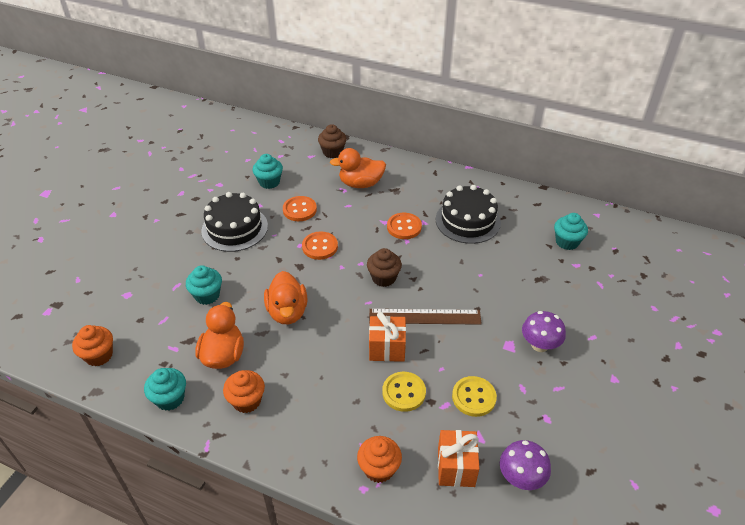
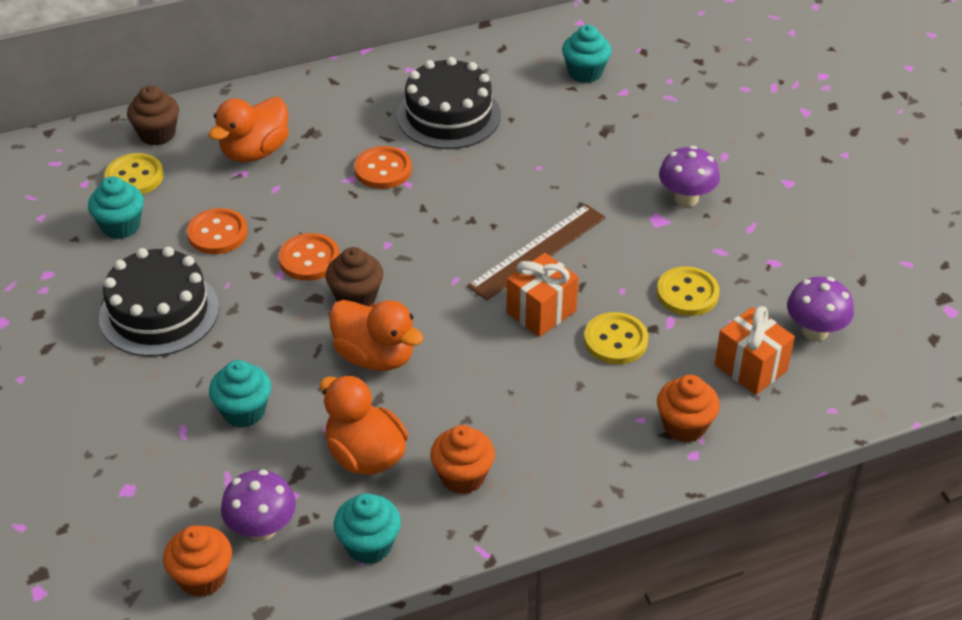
camera: 45 degrees left, 0 degrees up
brown cupcake [367,248,402,287] -> brown cupcake moved to [325,247,383,306]
none -> yellow button [104,153,164,195]
none -> purple mushroom [221,469,296,541]

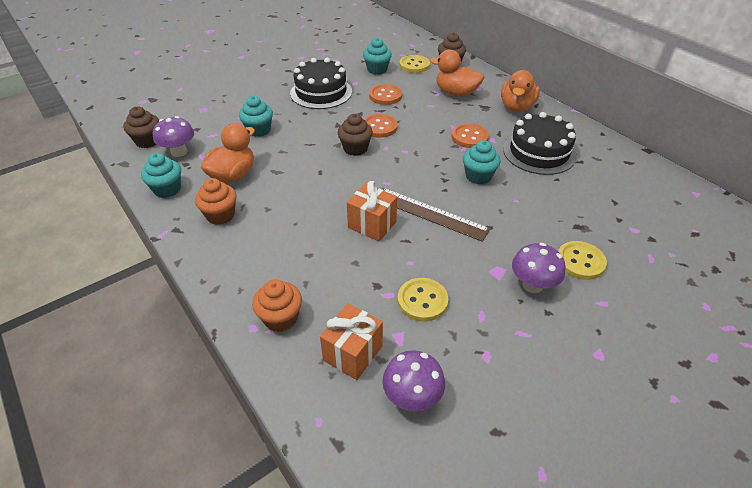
camera: 75 degrees right, 0 degrees up
orange cupcake [163,525,232,597] -> brown cupcake [123,107,159,148]
orange duck [329,300,423,371] -> orange duck moved to [501,70,540,112]
turquoise cupcake [562,25,611,83] -> turquoise cupcake moved to [463,140,500,184]
yellow button [584,312,648,364] -> yellow button moved to [558,241,607,280]

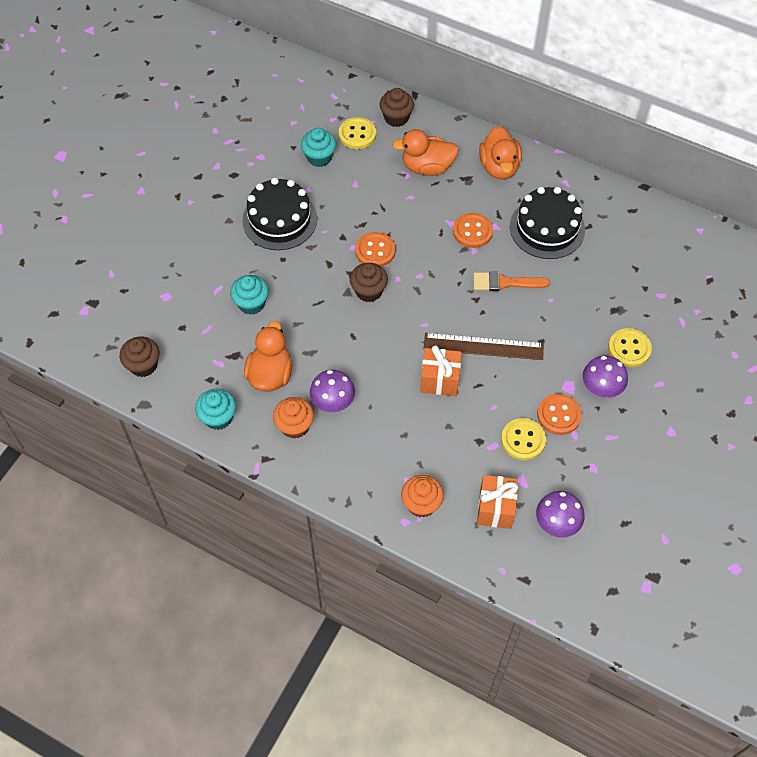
camera: 25 degrees left, 15 degrees up
purple mushroom [153,116,194,157] -> purple mushroom moved to [310,370,355,412]
orange button [369,84,402,105] -> orange button moved to [537,394,582,435]
turquoise cupcake [463,140,500,184] -> orange brush [473,271,550,291]

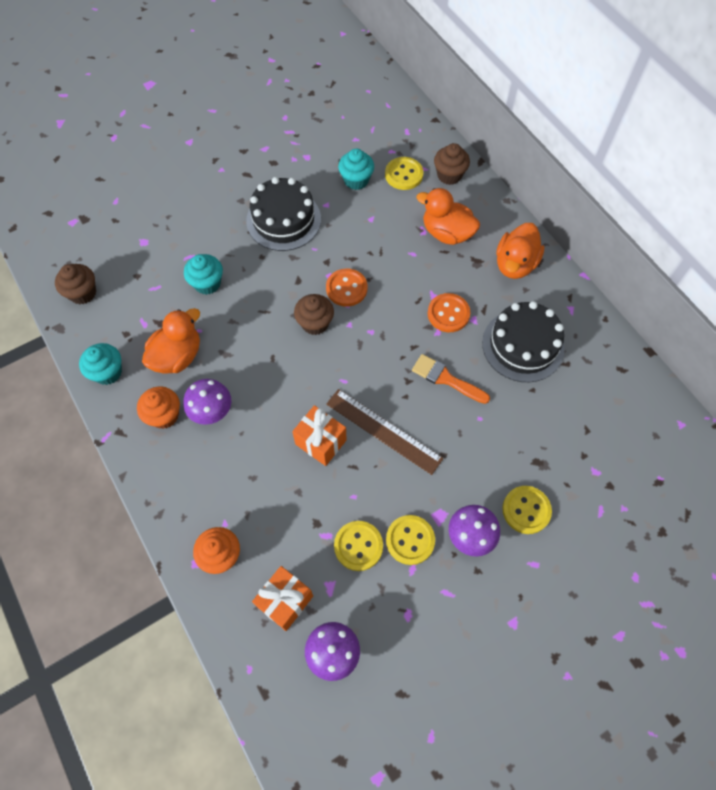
camera: 30 degrees right, 5 degrees up
orange button [537,394,582,435] -> yellow button [386,515,435,565]

